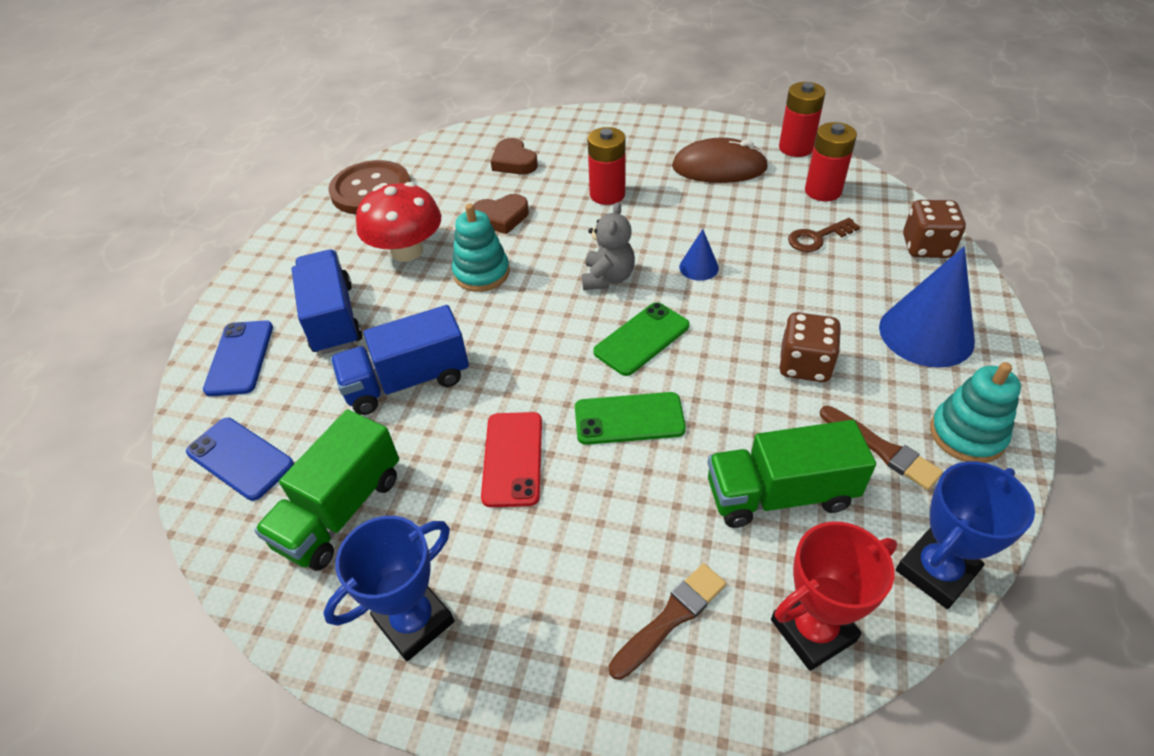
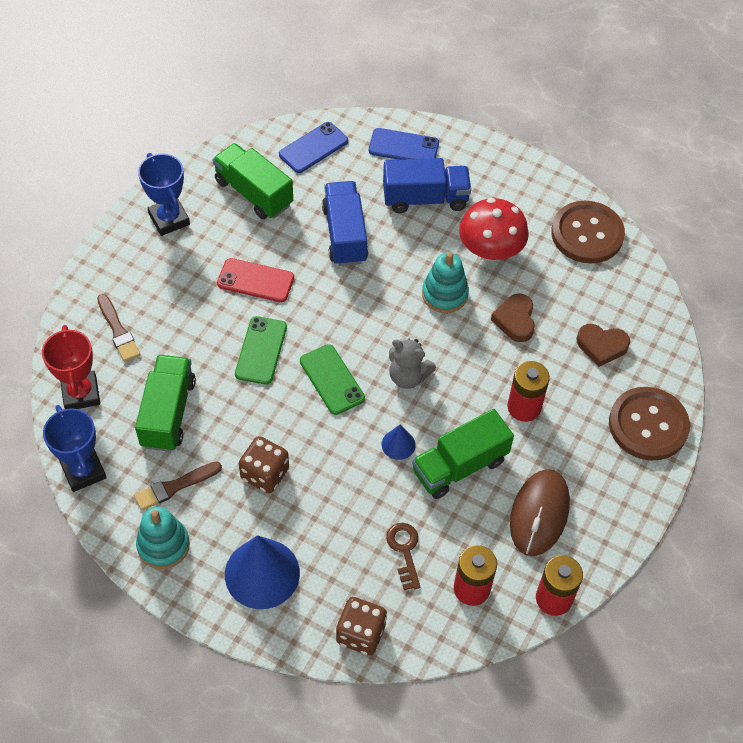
camera: 100 degrees right, 10 degrees up
brown heart [491,138,538,175] -> brown heart turned 150 degrees counterclockwise [576,324,630,367]
none -> green truck [412,409,514,499]
none -> brown button [609,387,690,461]

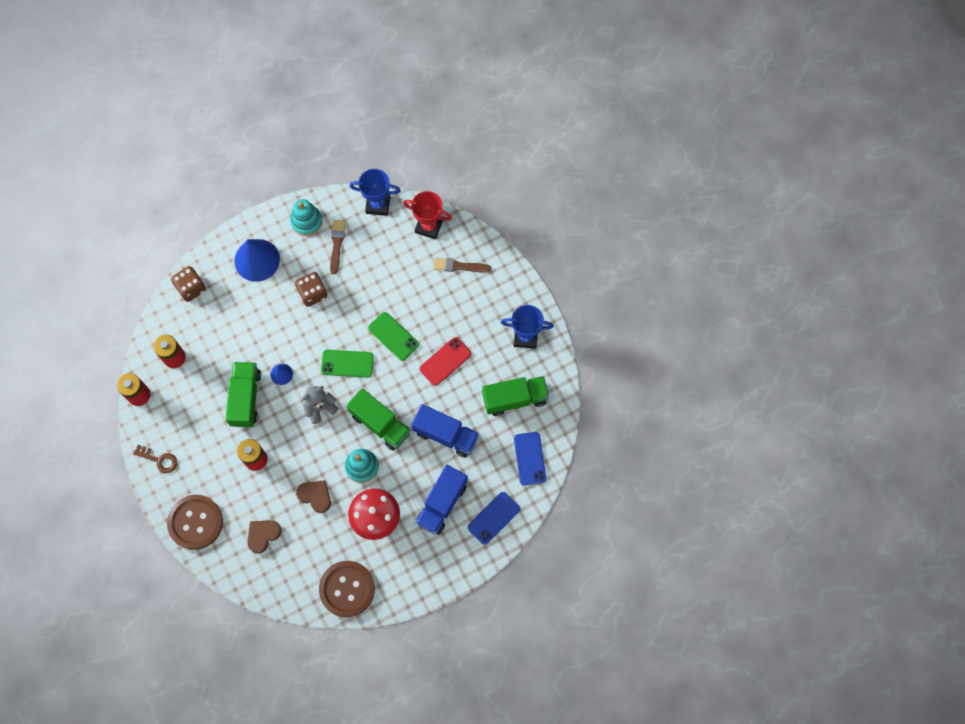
camera: 125 degrees right, 15 degrees up
green truck [135,355,196,452] -> green truck moved to [347,388,411,451]
brown key [386,523,420,590] -> brown key moved to [133,445,178,473]
brown mouse [510,469,570,556] -> none

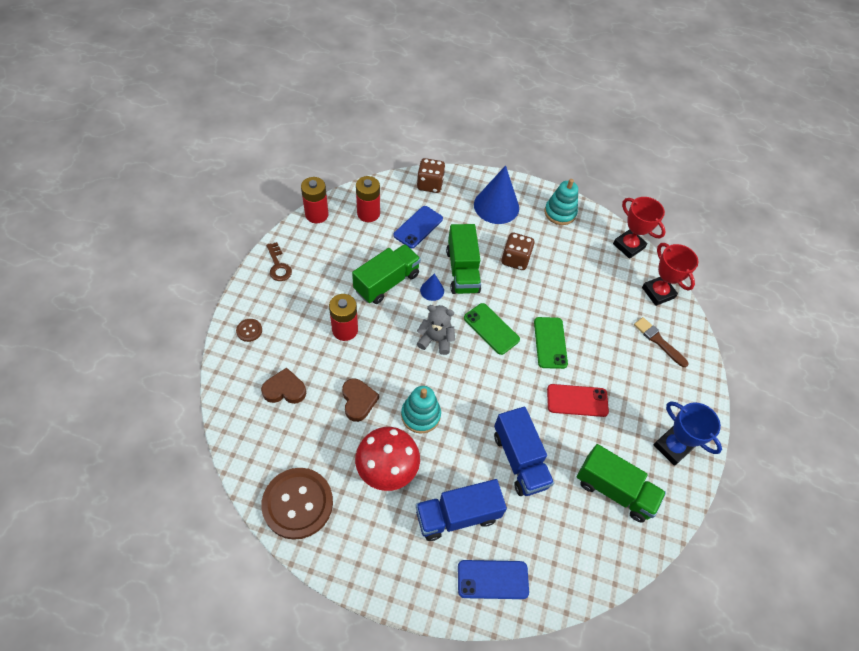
camera: 40 degrees right, 15 degrees down
brown button [167,495,223,550] -> brown button [236,319,262,342], size x0.42
brown brush [330,220,346,274] -> none
green truck [347,388,411,451] -> green truck moved to [446,224,481,294]
blue trophy [350,169,401,216] -> red trophy [613,197,666,259]
blue phone [514,432,546,486] -> blue phone moved to [393,206,443,248]

